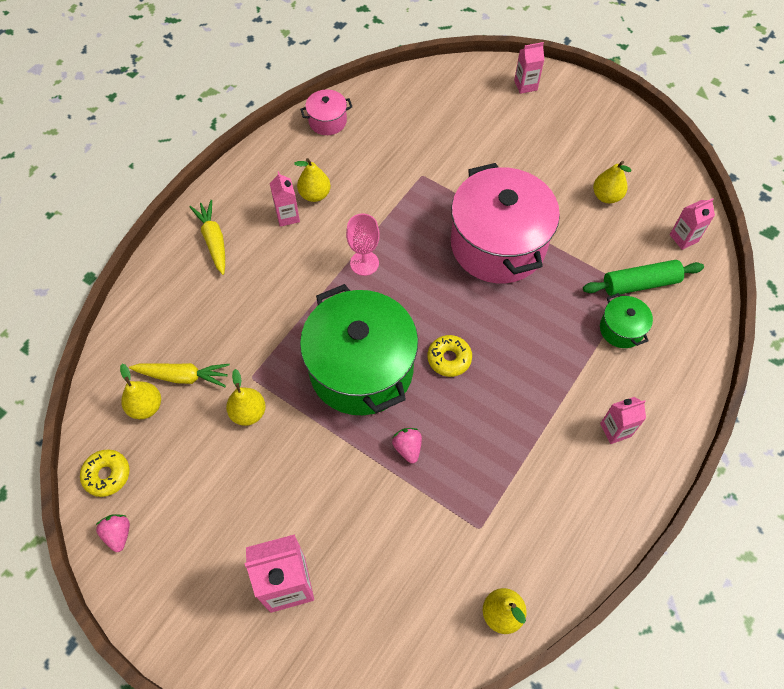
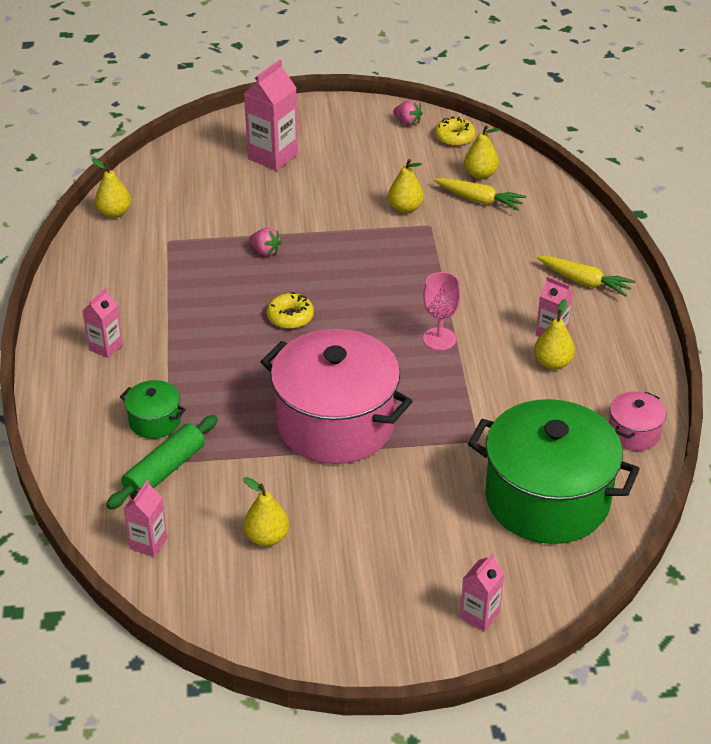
camera: 140 degrees right, 20 degrees down
yellow carrot [129,363,230,387] -> yellow carrot turned 120 degrees counterclockwise [434,178,526,211]
green pot [300,284,418,415] -> green pot moved to [468,399,640,544]

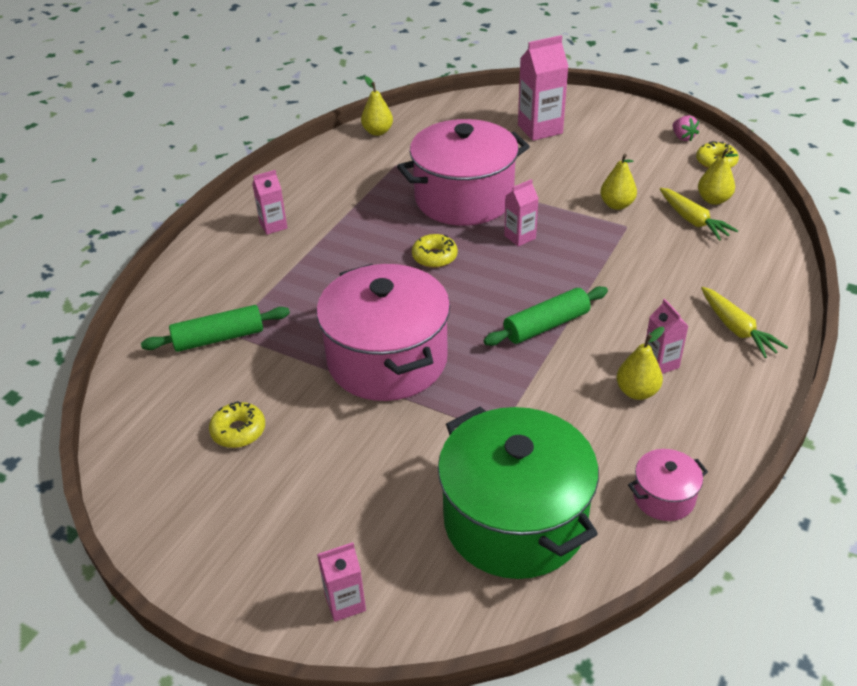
camera: 35 degrees right, 0 degrees up
green pot [120,380,186,439] -> none
pink carton [123,480,167,557] -> pink carton moved to [504,179,539,247]
yellow pear [243,477,289,546] -> yellow donut [209,401,265,448]
pink strawberry [249,228,281,256] -> pink pot [397,119,530,226]
pink goblet [423,272,461,350] -> green rolling pin [484,286,608,346]

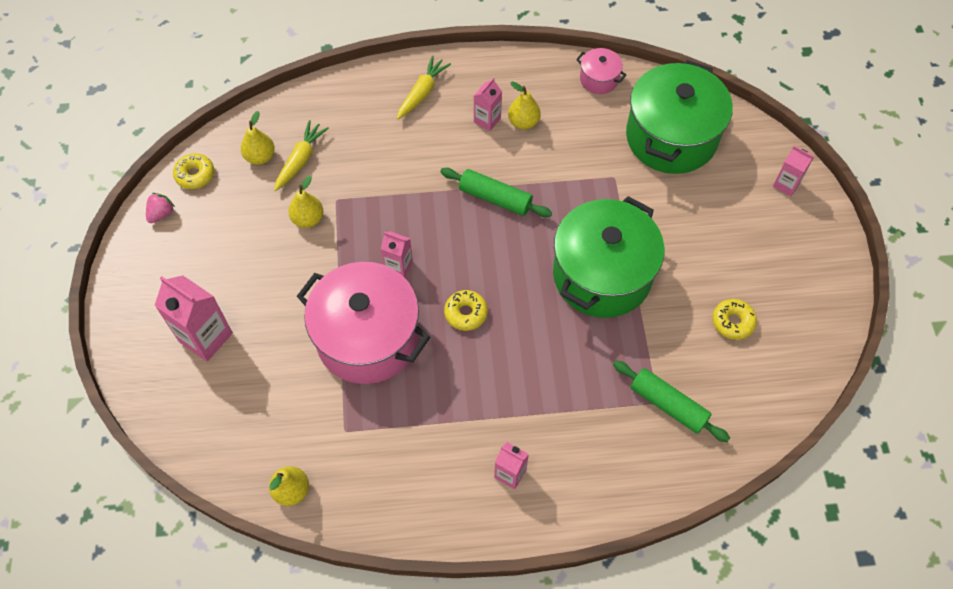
camera: 125 degrees left, 20 degrees up
pink pot [316,264,450,401] -> green pot [553,196,664,318]

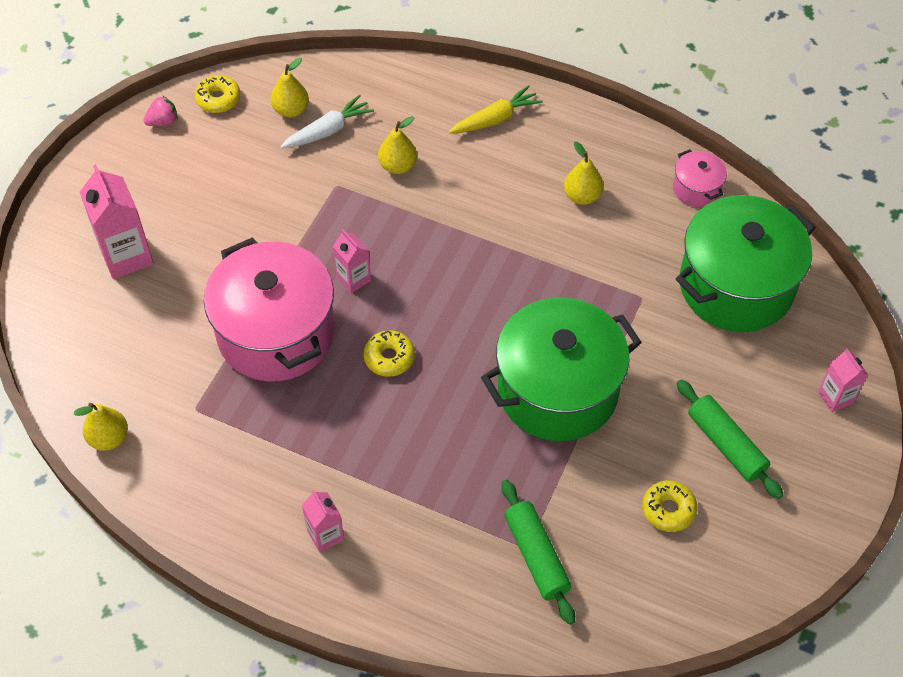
camera: 30 degrees right, 5 degrees down
yellow carrot [274,120,329,191] -> white carrot [280,94,374,149]
yellow pear [288,176,323,228] -> yellow pear moved to [378,116,417,174]
green rolling pin [440,168,552,217] -> green rolling pin moved to [677,380,783,499]
pink carton [474,78,502,131] -> none

